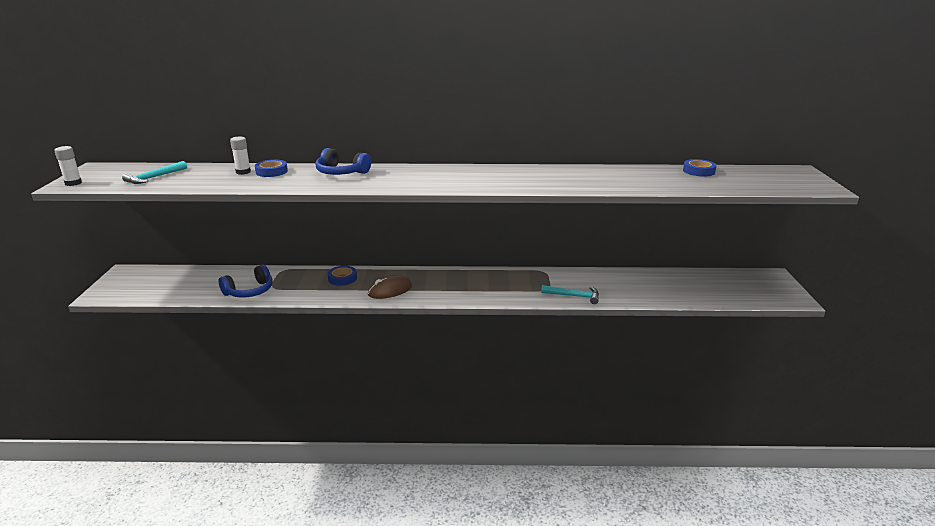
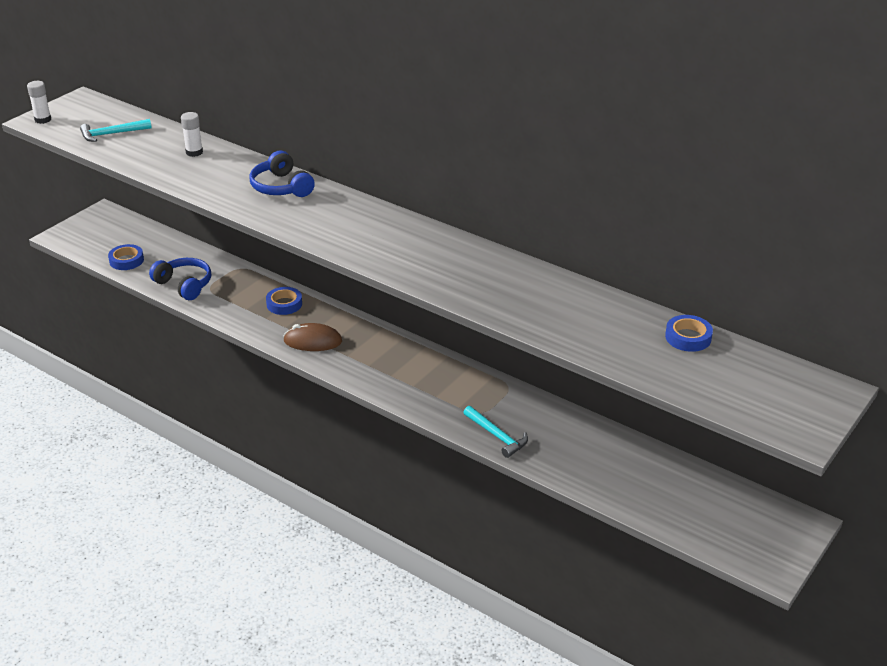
camera: 35 degrees right, 10 degrees up
blue headphones [219,265,273,298] -> blue headphones turned 135 degrees counterclockwise [149,258,211,300]
blue tape [255,160,288,177] -> blue tape moved to [108,244,144,270]

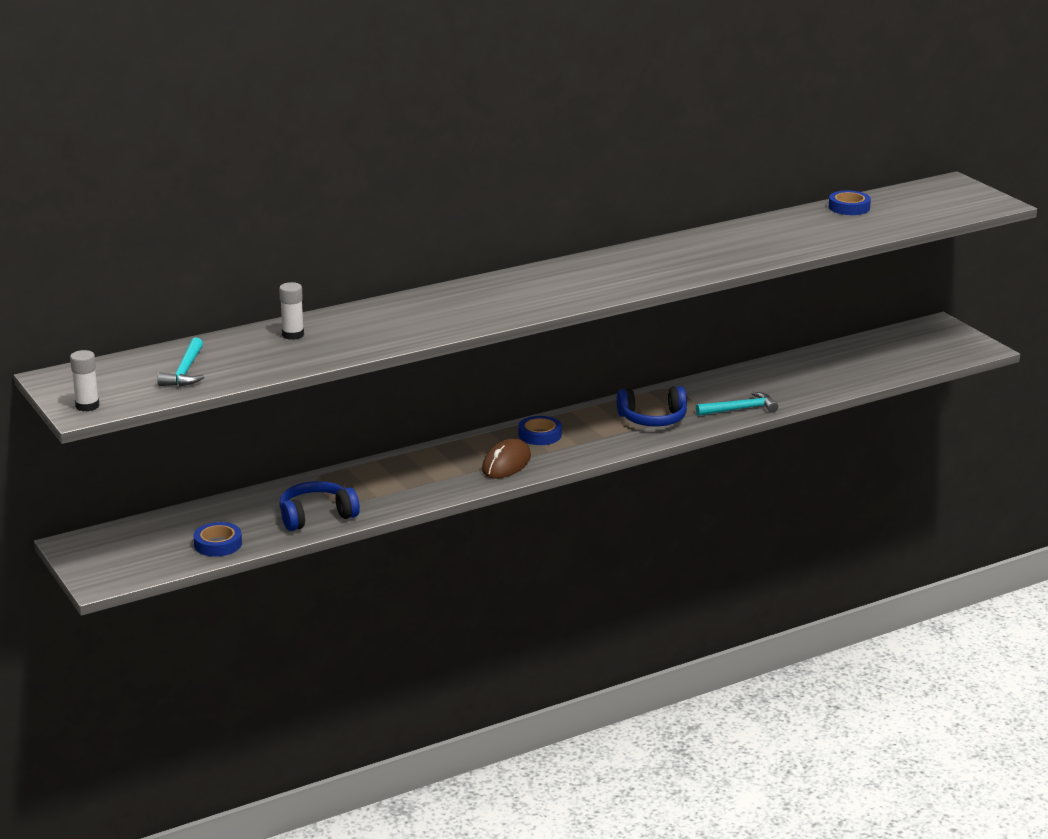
camera: 65 degrees left, 10 degrees down
blue headphones [249,151,315,197] -> blue headphones moved to [617,386,687,426]
blue tape [266,287,302,315] -> blue tape moved to [519,416,562,445]

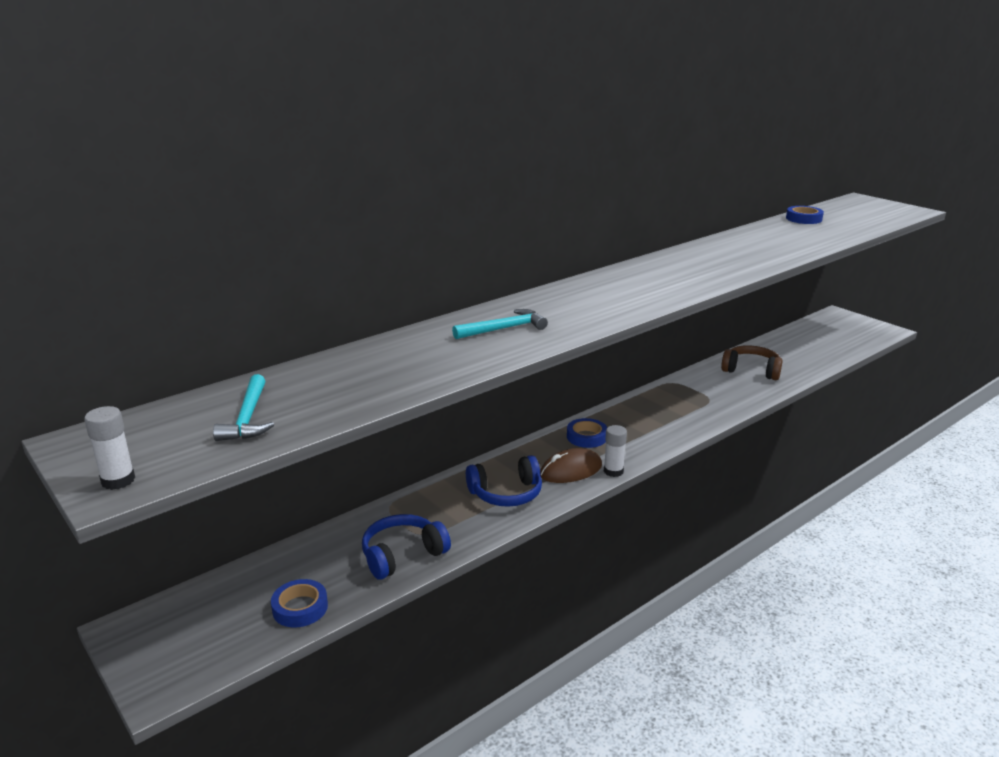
camera: 10 degrees left, 0 degrees up
white glue stick [279,282,304,340] -> white glue stick moved to [604,425,627,477]
brown mouse [482,439,531,479] -> brown mouse turned 45 degrees clockwise [540,448,602,483]
blue headphones [617,386,687,426] -> blue headphones moved to [466,455,542,507]
turquoise hammer [696,392,778,416] -> turquoise hammer moved to [452,309,548,339]
none -> brown headphones [721,345,783,380]

